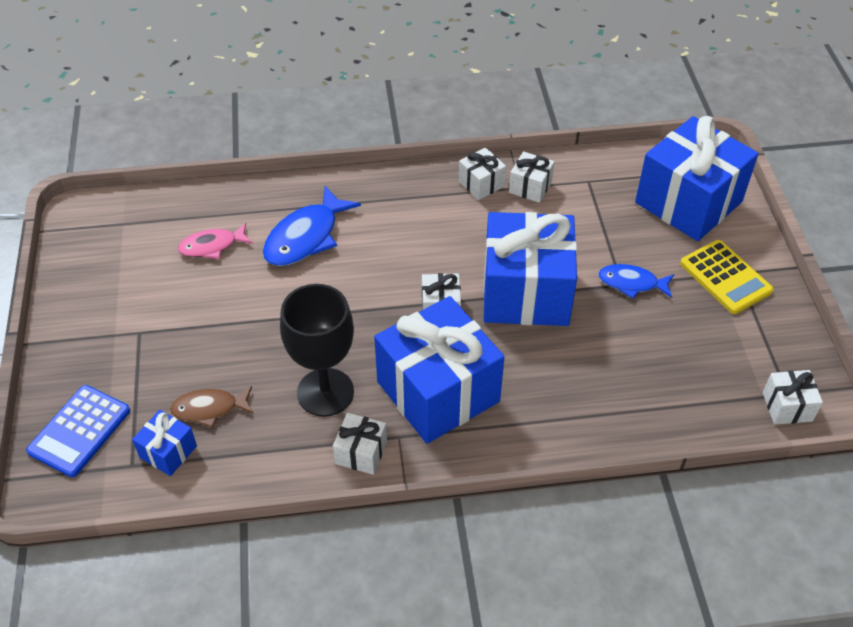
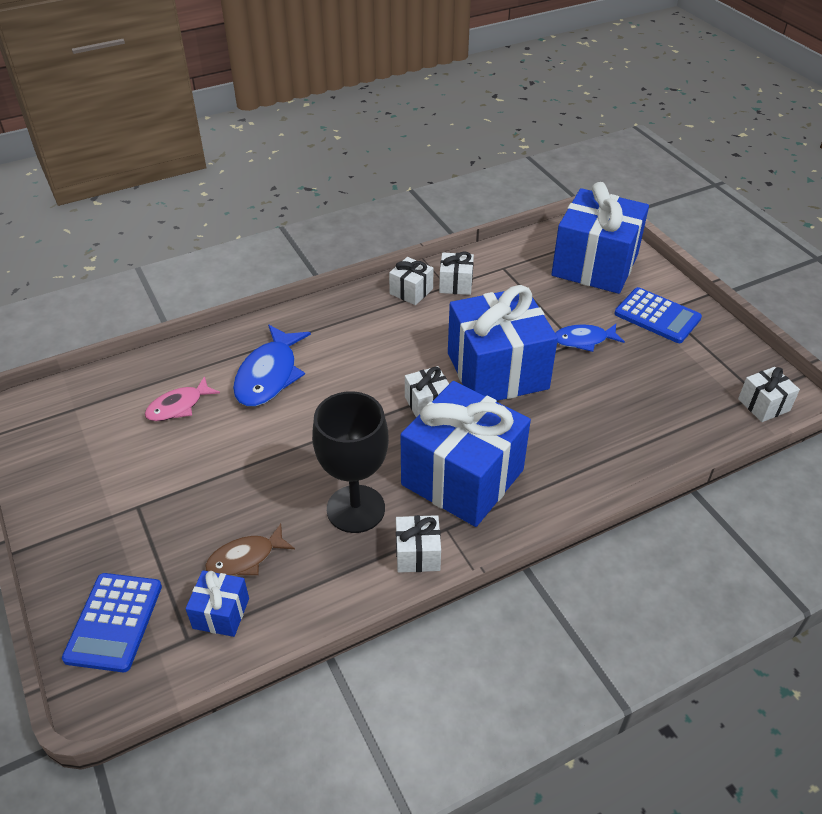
camera: 20 degrees left, 5 degrees down
yellow calculator [680,240,774,314] -> blue calculator [614,287,702,343]

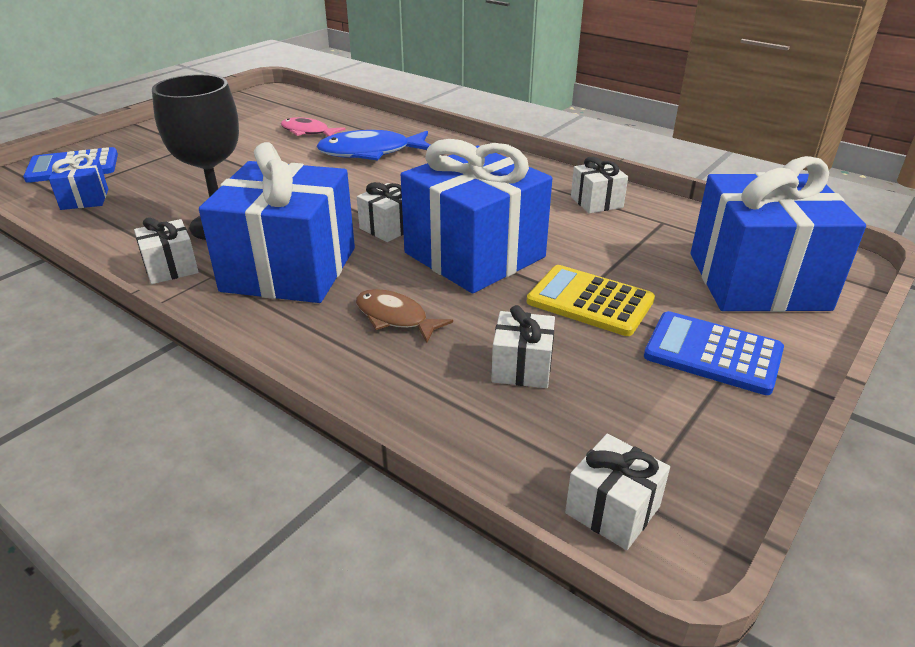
camera: 65 degrees right, 10 degrees down
brown fish [205,524,295,576] -> brown fish moved to [356,289,453,343]
white gift [389,257,434,305] -> white gift moved to [491,305,555,388]
blue fish [555,324,625,352] -> yellow calculator [527,265,655,336]
blue calculator [614,287,702,343] -> blue calculator turned 105 degrees clockwise [644,311,784,395]

